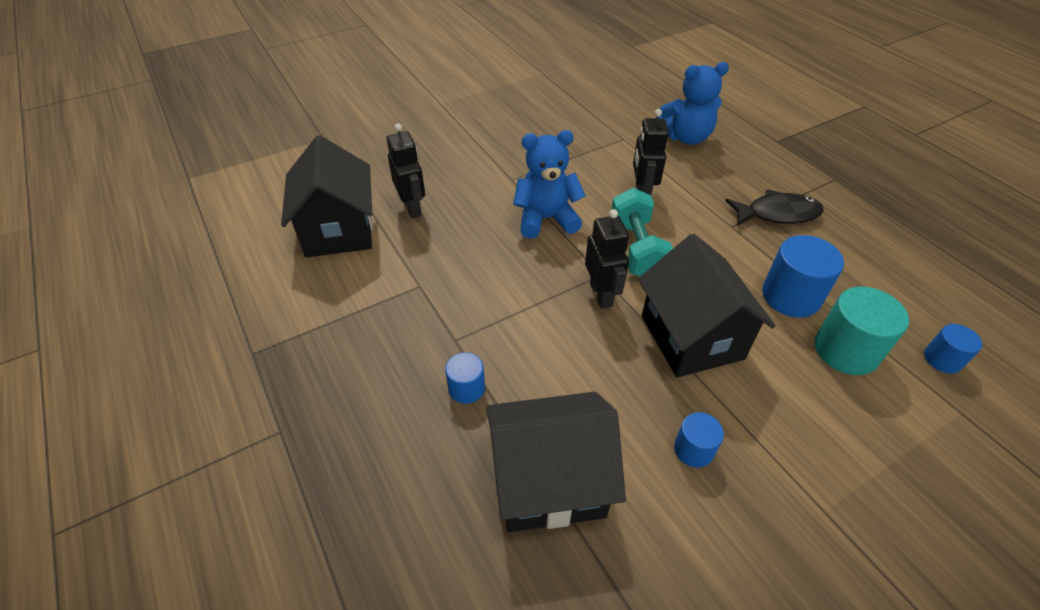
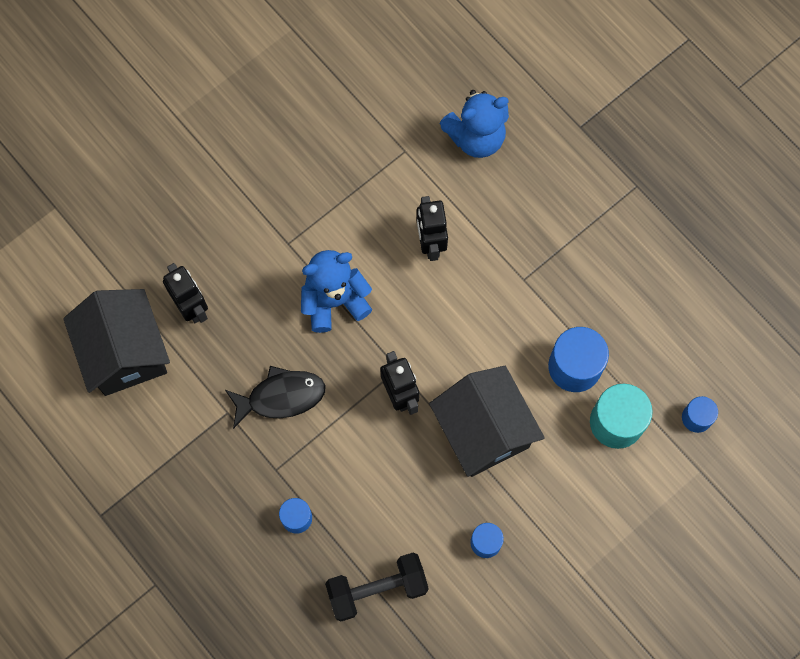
camera: 10 degrees left, 25 degrees up
black house [486,392,626,532] -> black dumbbell [325,553,429,621]
turquoise dumbbell [611,188,673,276] -> none
black fish [725,189,824,226] -> black fish moved to [225,366,325,429]

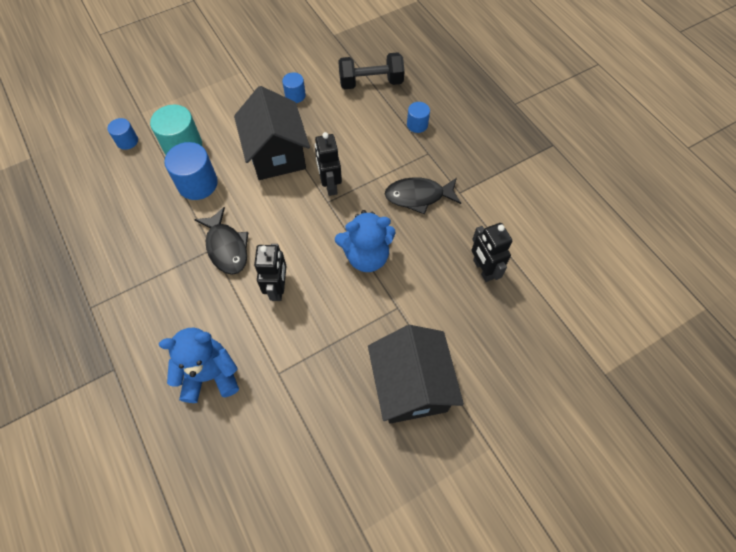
camera: 170 degrees left, 10 degrees down
black house [63,289,170,396] -> black house moved to [368,325,464,424]
none -> black fish [194,207,248,275]

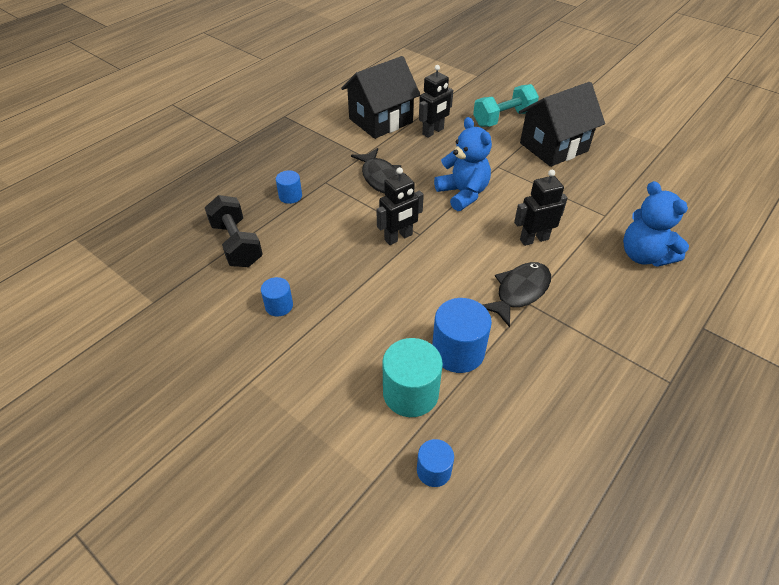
camera: 110 degrees left, 15 degrees down
black house [234,86,310,180] -> black house moved to [341,56,420,139]
none -> turquoise dumbbell [473,84,539,127]

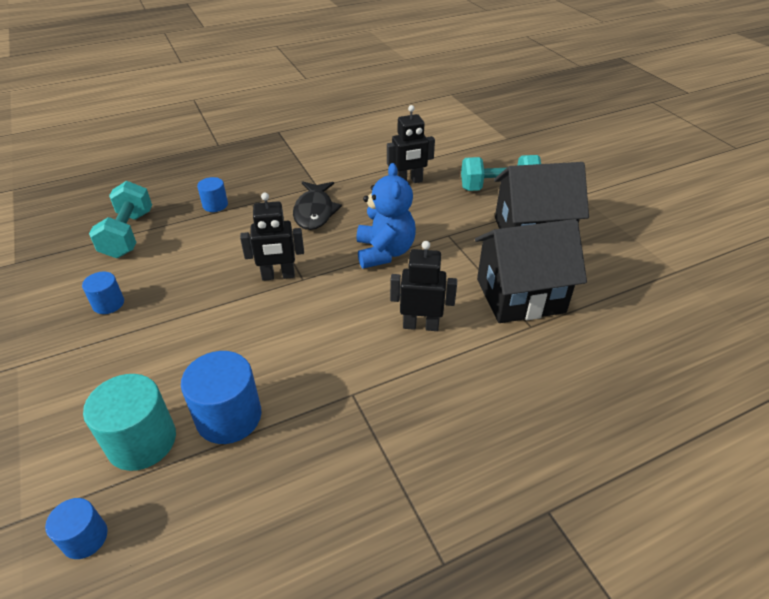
camera: 25 degrees right, 5 degrees down
black dumbbell [205,195,263,267] -> turquoise dumbbell [89,181,152,258]
black house [341,56,420,139] -> black house moved to [475,219,587,323]
black fish [482,262,551,327] -> none
blue teddy bear [623,181,689,267] -> none

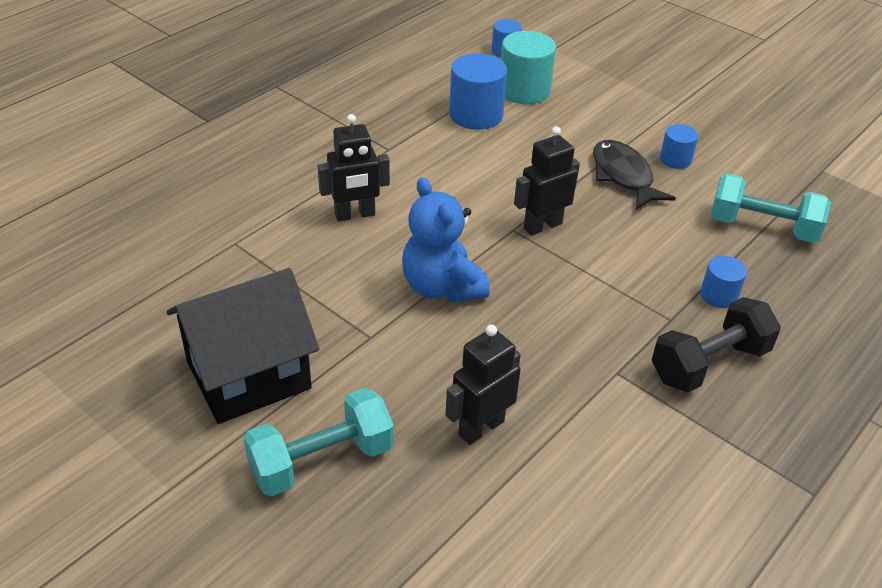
camera: 155 degrees right, 0 degrees up
turquoise dumbbell [89,181,152,258] -> turquoise dumbbell turned 45 degrees counterclockwise [711,173,831,243]
black fish [293,181,342,230] -> black fish moved to [593,140,676,210]
black house [475,219,587,323] -> none
none -> black dumbbell [651,297,781,392]

